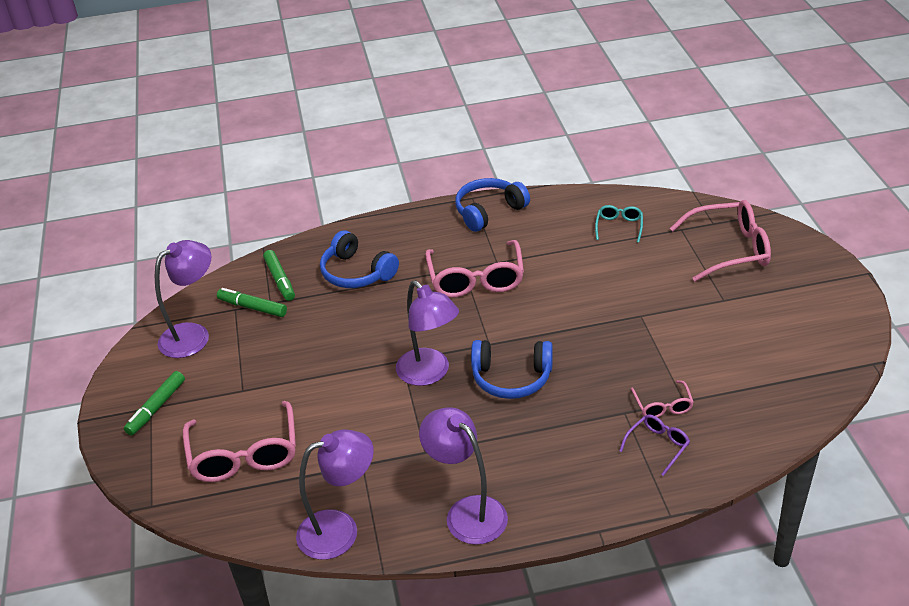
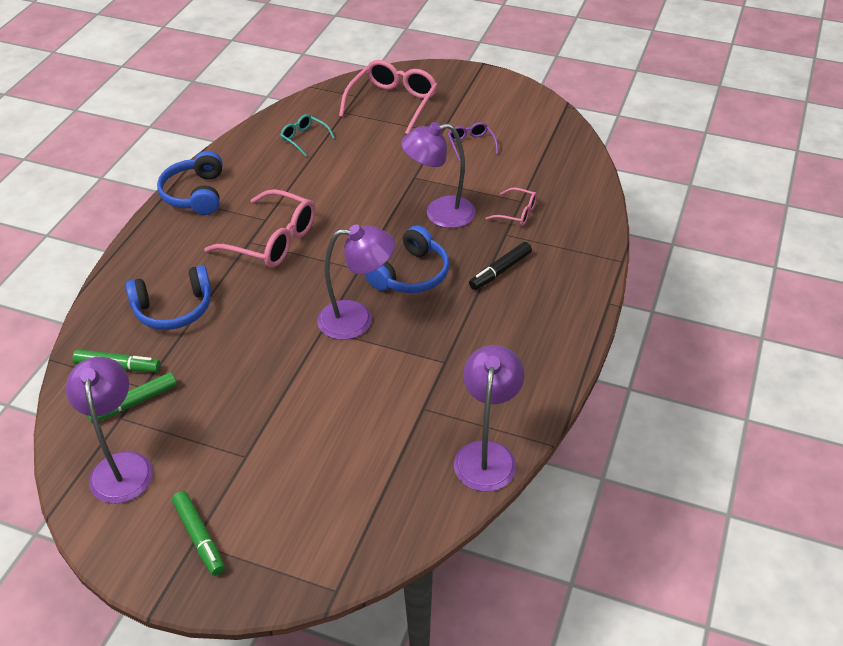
camera: 60 degrees left, 5 degrees up
pink glasses [183,401,296,482] -> none
purple lamp [419,407,508,545] -> purple lamp moved to [401,122,476,228]
purple glasses [619,414,690,476] -> purple glasses moved to [448,122,498,162]
none -> black marker [469,242,532,290]

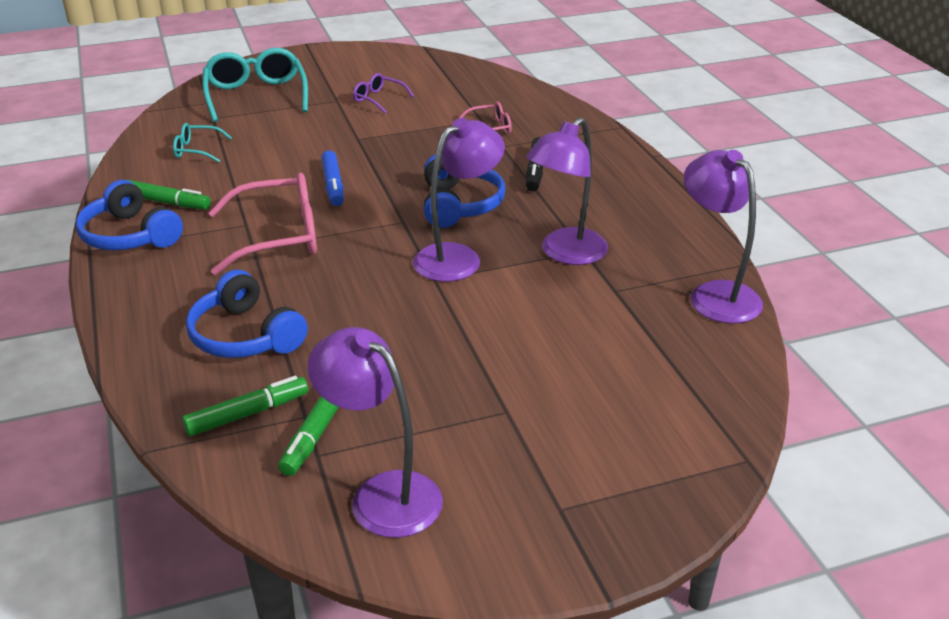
camera: 40 degrees left, 10 degrees down
blue headphones [126,265,212,330] -> blue headphones turned 105 degrees clockwise [186,270,308,358]
green marker [172,491,225,576] -> green marker moved to [127,180,211,210]
pink glasses [339,60,438,134] -> turquoise glasses [203,48,308,122]
purple lamp [401,122,476,228] -> purple lamp moved to [526,117,608,265]
none -> blue marker [321,150,344,206]

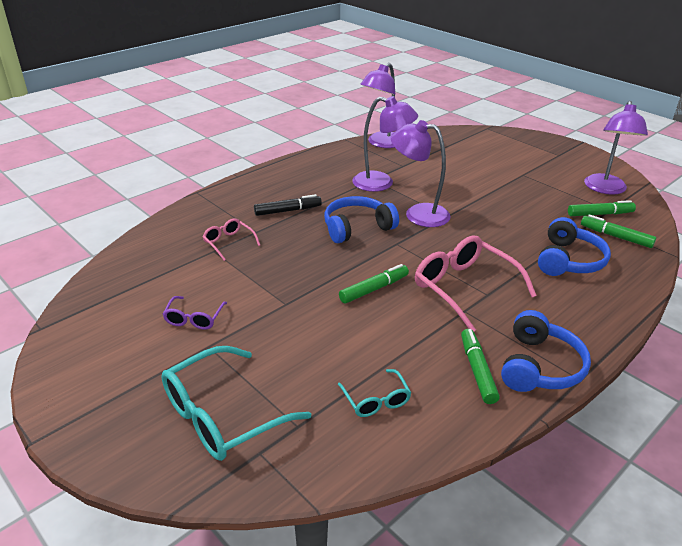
camera: 115 degrees left, 0 degrees up
blue marker [321,150,344,206] -> green marker [339,264,409,303]

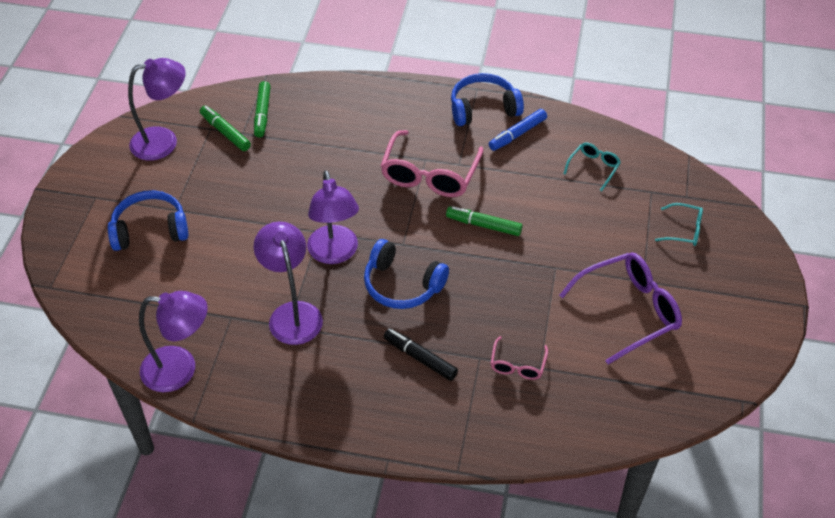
camera: 125 degrees left, 15 degrees up
turquoise glasses [161,346,311,461] -> turquoise glasses [655,203,703,246], size x0.51
purple glasses [163,296,227,330] -> purple glasses [559,252,682,365], size x1.96
green marker [461,329,500,404] -> blue marker [489,109,547,151]
blue headphones [538,217,611,276] -> blue headphones moved to [108,190,188,251]

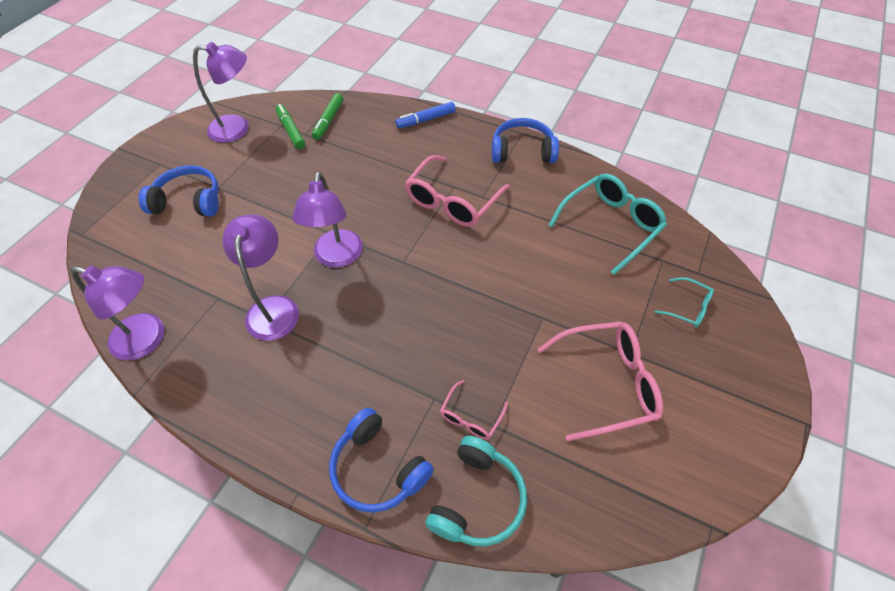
camera: 15 degrees right, 5 degrees up
blue headphones [364,239,449,309] -> blue headphones moved to [329,408,434,513]
black marker [384,328,458,381] -> none
green marker [446,206,523,236] -> none
blue marker [489,109,547,151] -> blue marker moved to [395,102,456,128]
purple glasses [559,252,682,365] -> pink glasses [537,322,663,441]
turquoise glasses [563,143,621,191] -> turquoise glasses [549,173,667,275], size x1.96
none -> turquoise headphones [425,436,527,546]

